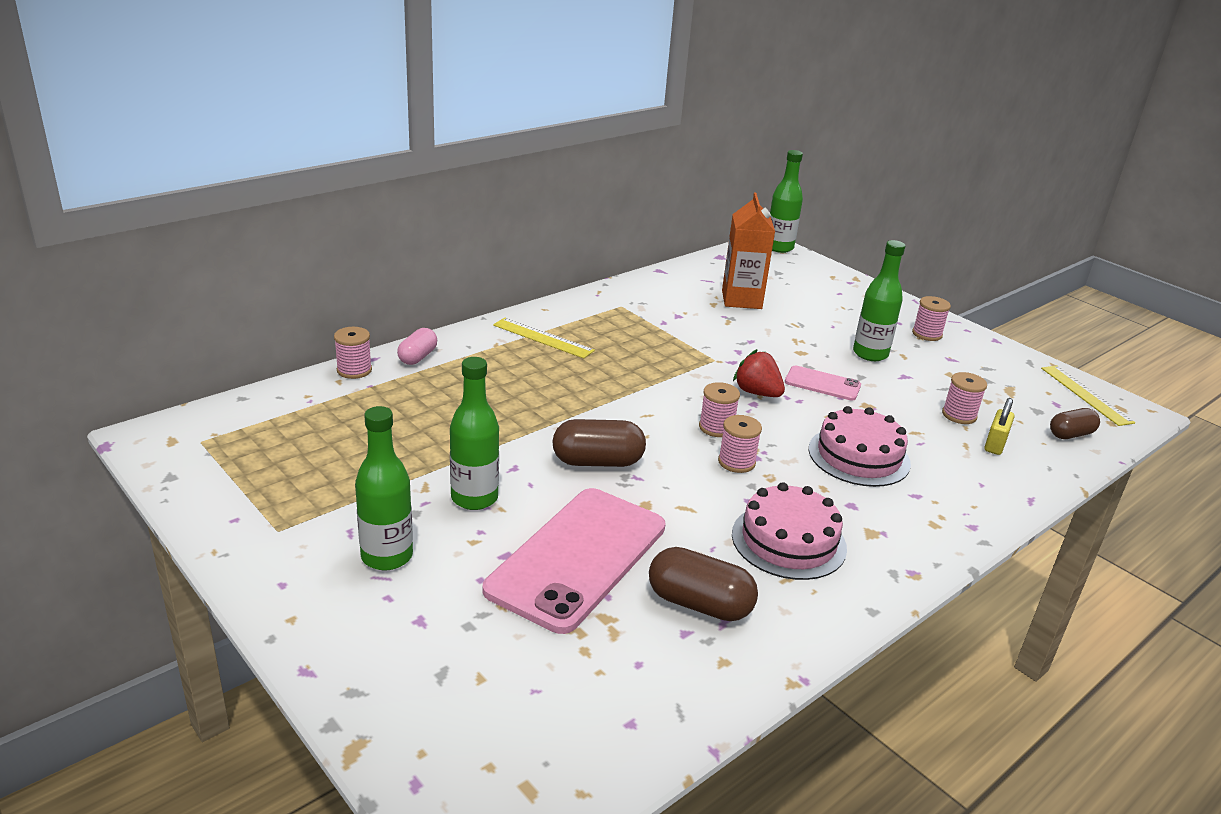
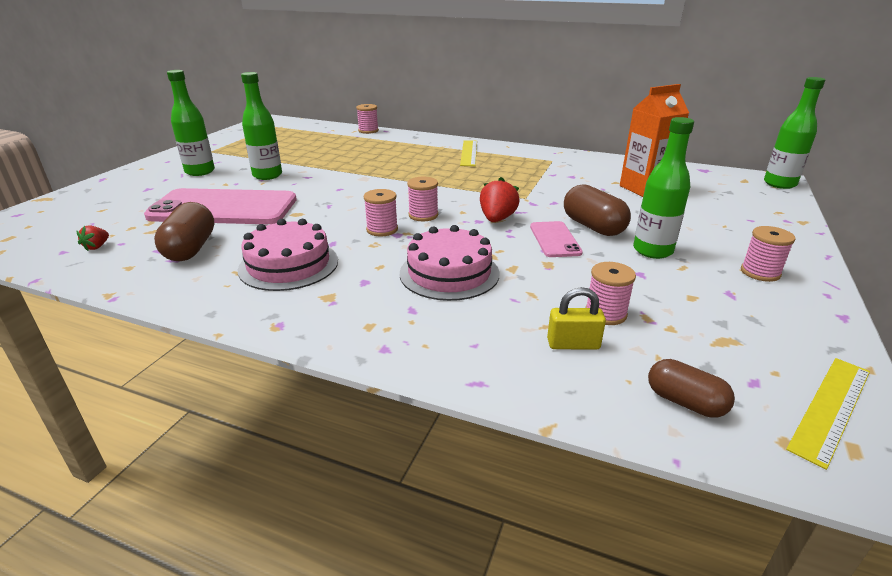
camera: 65 degrees right, 0 degrees up
pink capsule [397,328,437,365] -> none
brown capsule [552,419,646,467] -> brown capsule moved to [564,184,631,236]
none -> red strawberry [76,226,109,251]

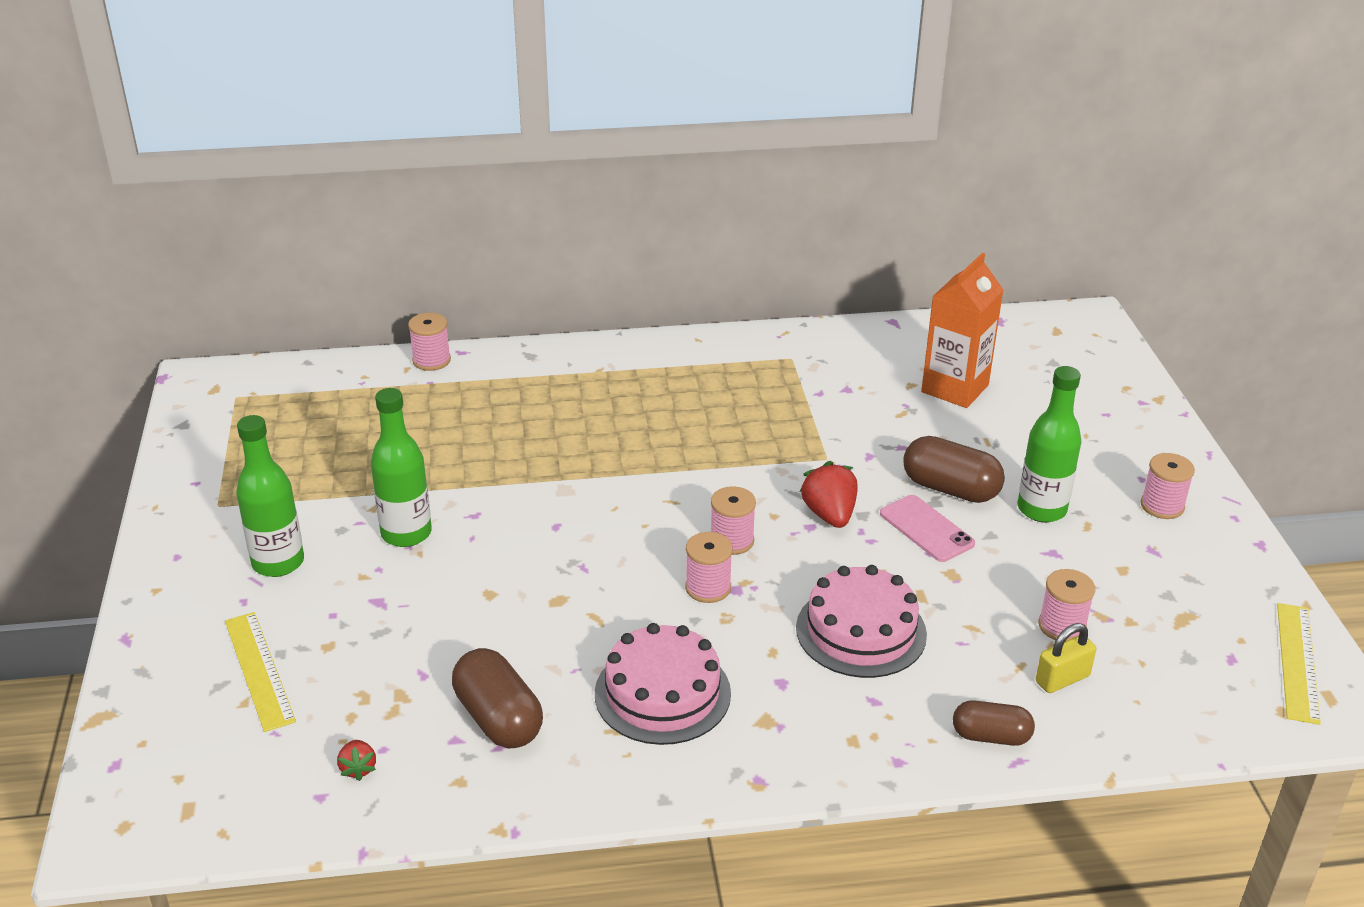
camera: 30 degrees left, 5 degrees up
pink phone [144,188,297,224] -> none
yellow ruler [460,140,477,166] -> yellow ruler moved to [225,612,296,732]
brown capsule [648,359,735,418] -> brown capsule moved to [953,700,1035,746]
green bottle [764,77,825,189] -> none

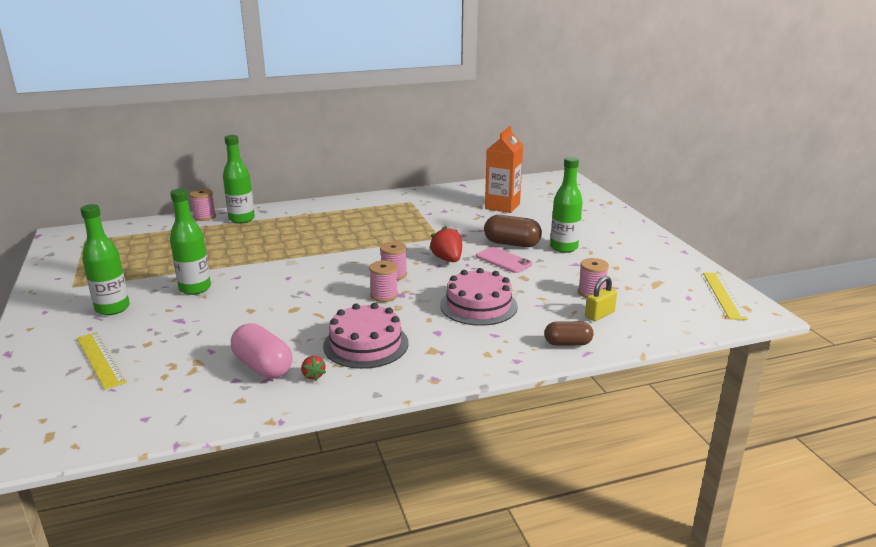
camera: 10 degrees left, 10 degrees down
red strawberry [337,740,376,781] -> red strawberry moved to [301,356,326,381]
brown capsule [452,648,543,748] -> pink capsule [231,323,293,379]
pink spool [1141,453,1195,519] -> none
none -> green bottle [223,135,255,224]

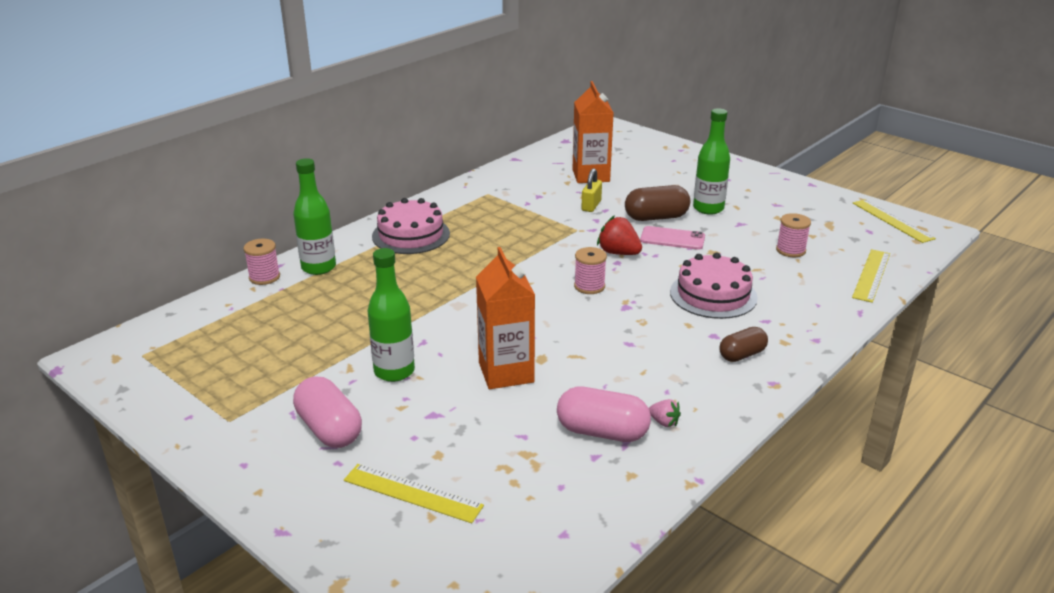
camera: 30 degrees left, 5 degrees up
green bottle [80,204,130,315] -> pink capsule [293,376,362,448]
red strawberry [301,356,326,381] -> pink strawberry [649,399,681,427]
pink cake [323,303,409,369] -> pink cake moved to [372,198,450,254]
pink spool [369,260,398,302] -> none
brown capsule [544,321,593,346] -> brown capsule moved to [719,327,768,362]
yellow padlock [585,276,617,321] -> yellow padlock moved to [581,168,602,212]
none -> orange carton [476,247,535,389]
none -> yellow ruler [852,249,890,303]

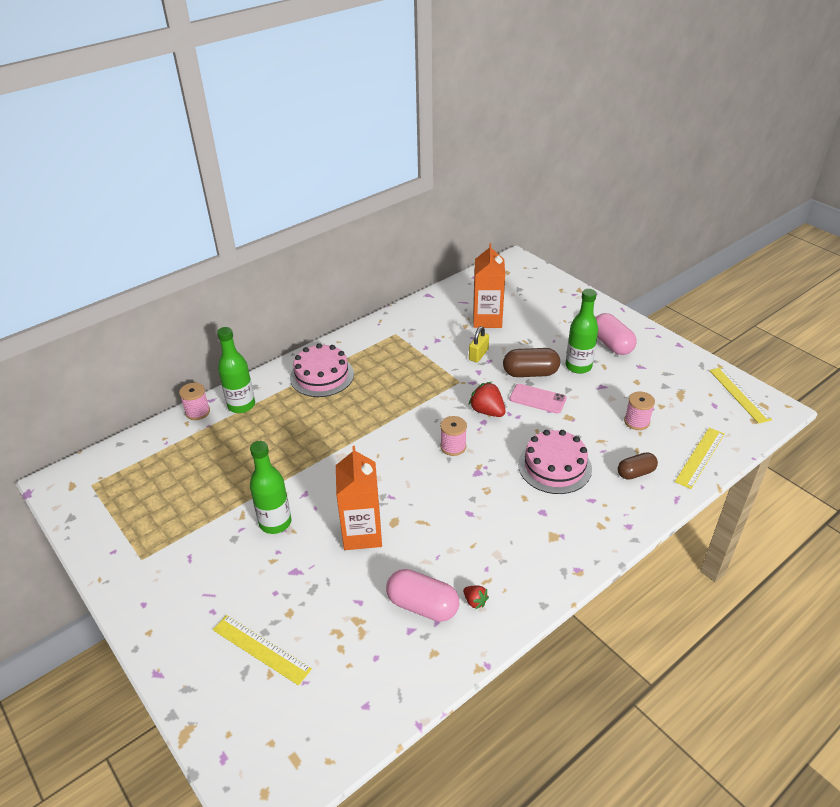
camera: 10 degrees right, 10 degrees up
pink capsule [293,376,362,448] -> pink capsule moved to [595,313,637,355]
pink strawberry [649,399,681,427] -> red strawberry [463,586,489,609]
brown capsule [719,327,768,362] -> brown capsule moved to [618,452,658,480]

